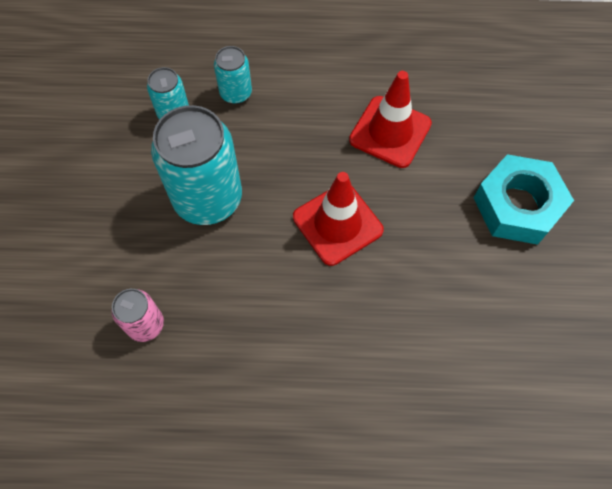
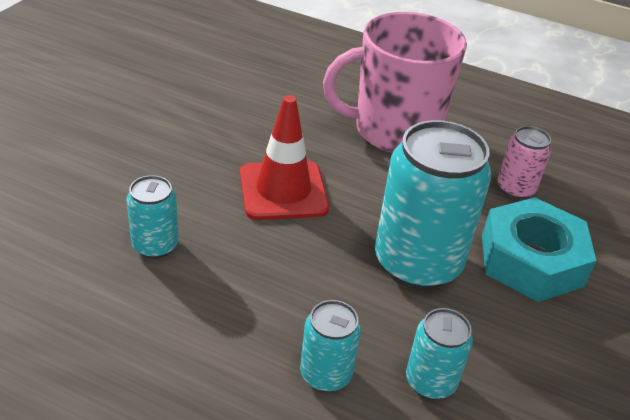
camera: 160 degrees left, 25 degrees down
red traffic cone [349,71,432,168] -> turquoise can [127,175,179,259]
turquoise nut [474,154,574,245] -> turquoise nut moved to [482,197,596,302]
none -> pink mug [323,12,467,153]

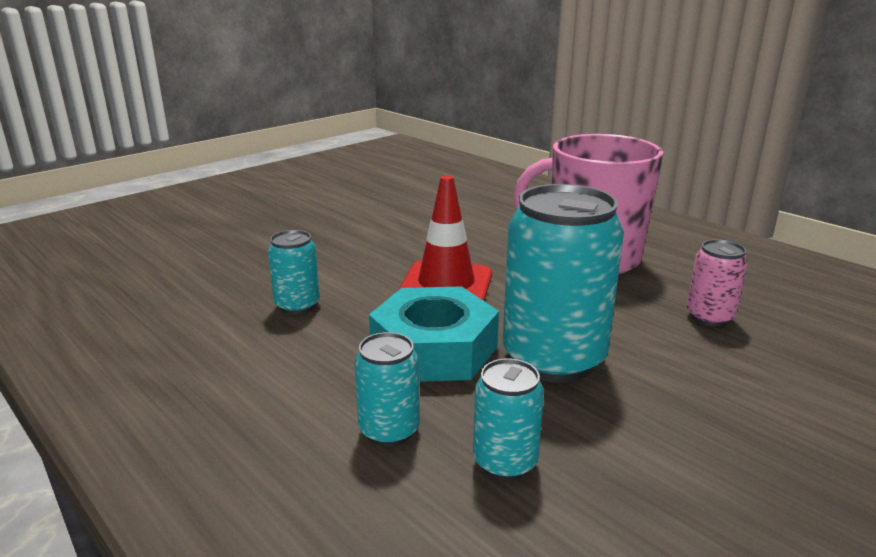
camera: 25 degrees right, 15 degrees down
turquoise nut [482,197,596,302] -> turquoise nut moved to [369,286,499,382]

